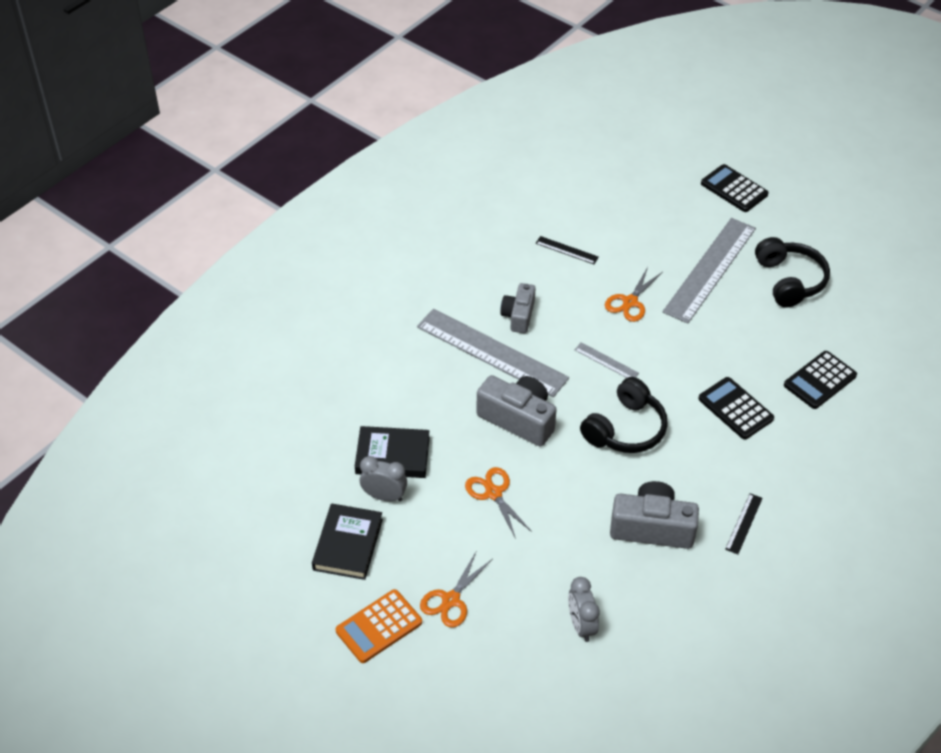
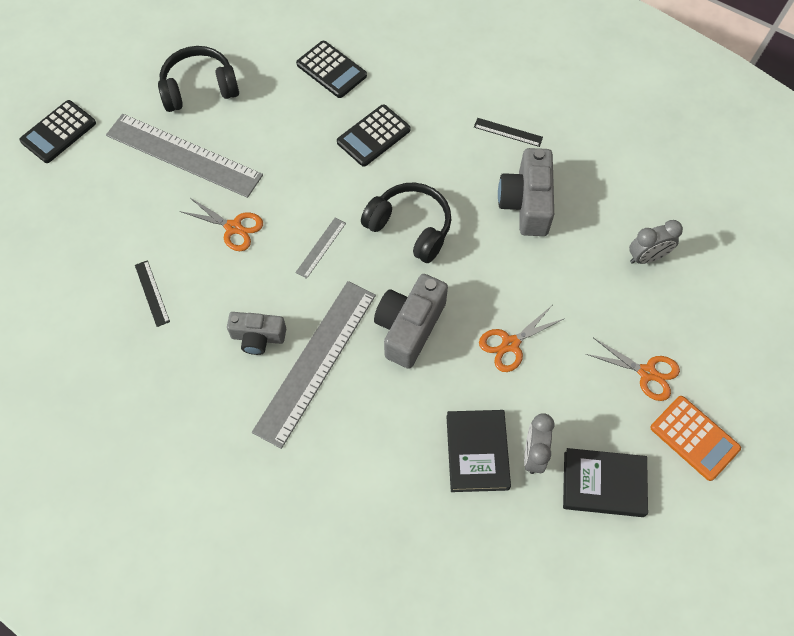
camera: 95 degrees left, 15 degrees up
black ruler [535,236,599,264] -> black ruler turned 45 degrees counterclockwise [135,260,170,327]

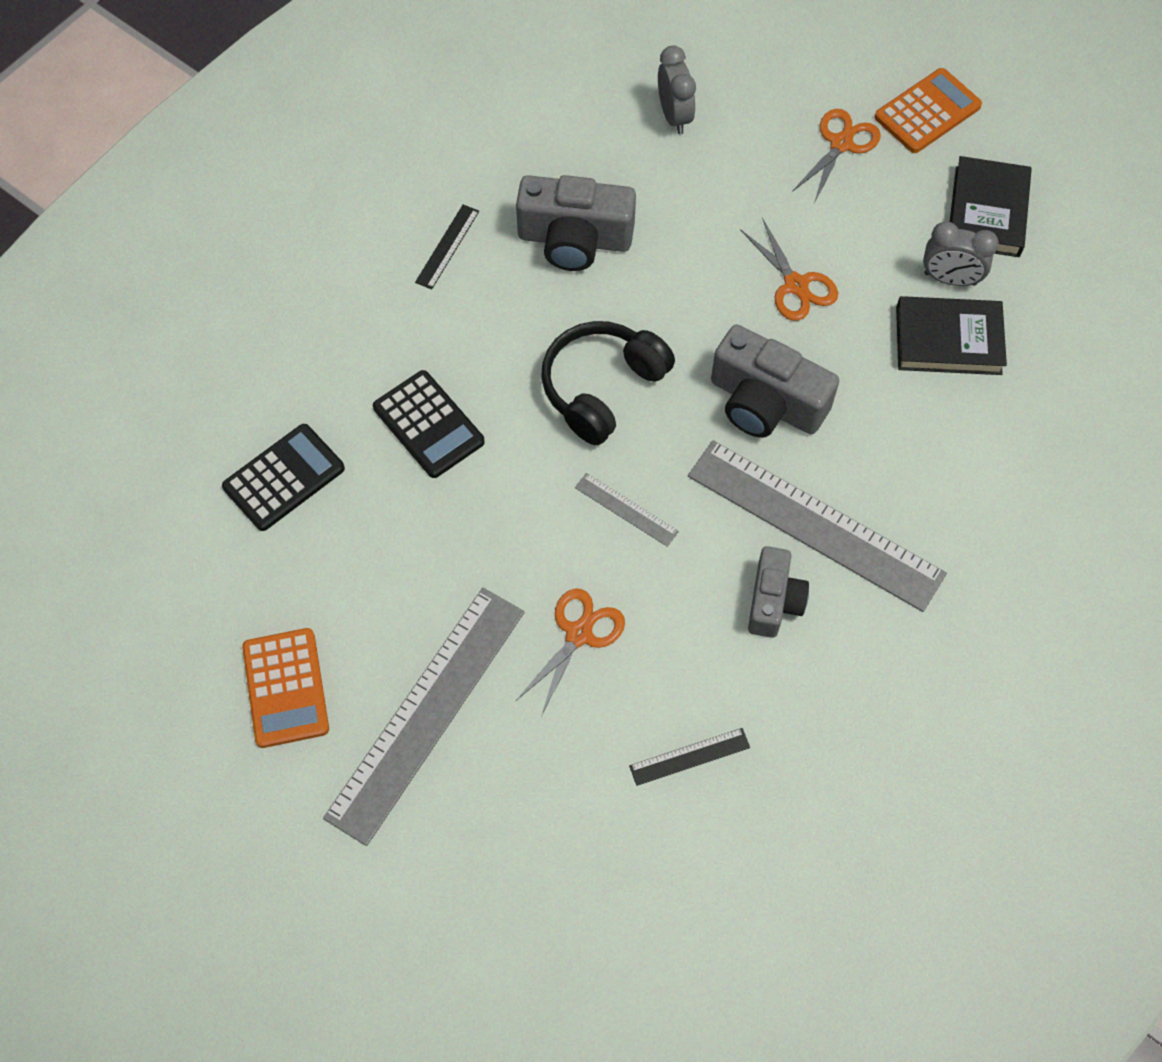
camera: 85 degrees left, 0 degrees up
black calculator [19,100,96,163] -> none
black headphones [158,46,239,112] -> orange calculator [242,628,329,748]

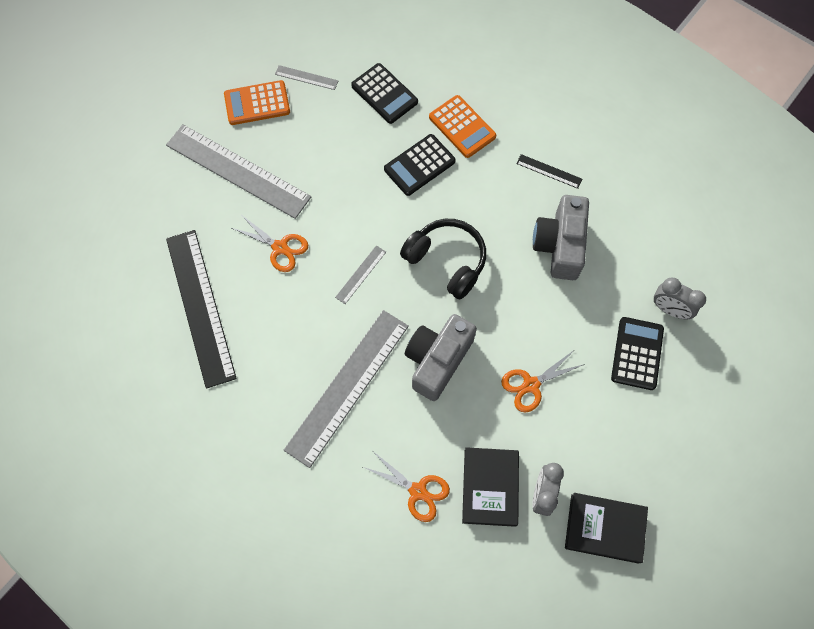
camera: 90 degrees right, 5 degrees up
black ruler [629,728,750,786] -> black ruler [166,230,237,389], size x2.38
grey clock [658,45,696,134] -> grey clock turned 45 degrees clockwise [654,278,706,319]
grey camera [748,546,809,638] -> none
orange scissors [792,109,881,203] -> orange scissors moved to [363,452,450,522]
orange calculator [875,68,982,153] -> orange calculator moved to [429,95,496,158]
none -> grey ruler [275,65,338,90]
none -> black calculator [611,317,664,390]

